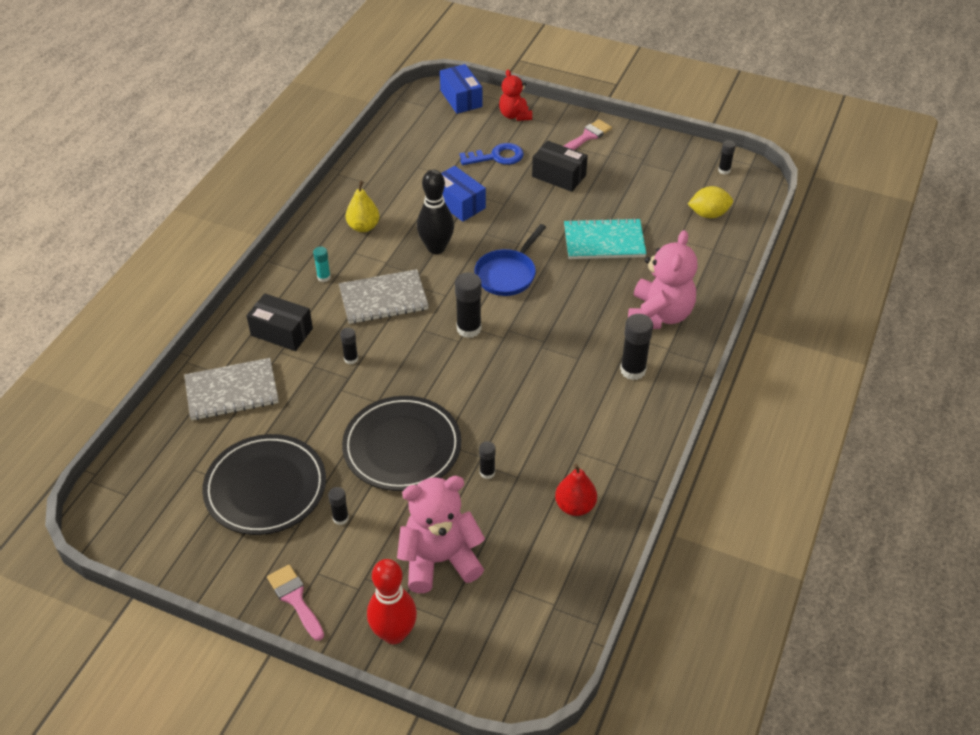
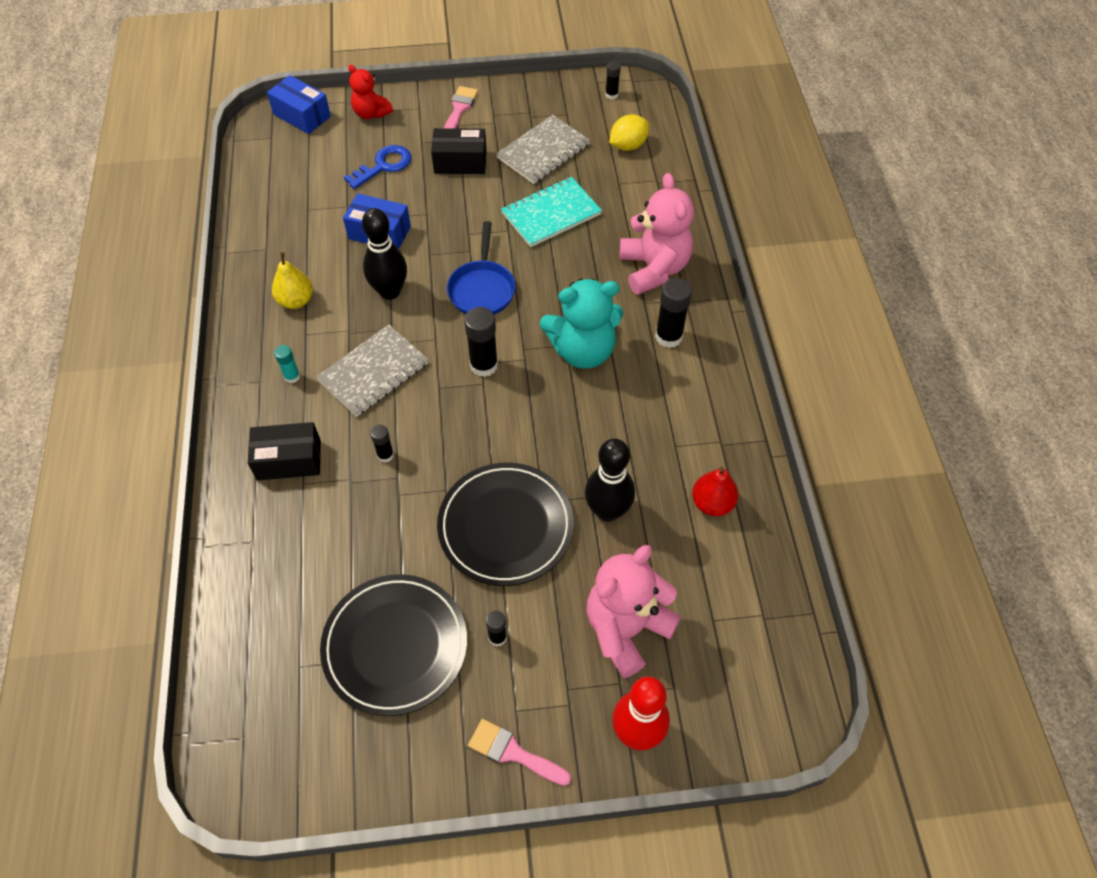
camera: 30 degrees left, 10 degrees up
grey notebook [184,358,279,420] -> grey notebook moved to [496,115,590,184]
black glue stick [479,441,496,479] -> black bowling pin [585,439,635,522]
none -> turquoise teddy bear [540,278,623,369]

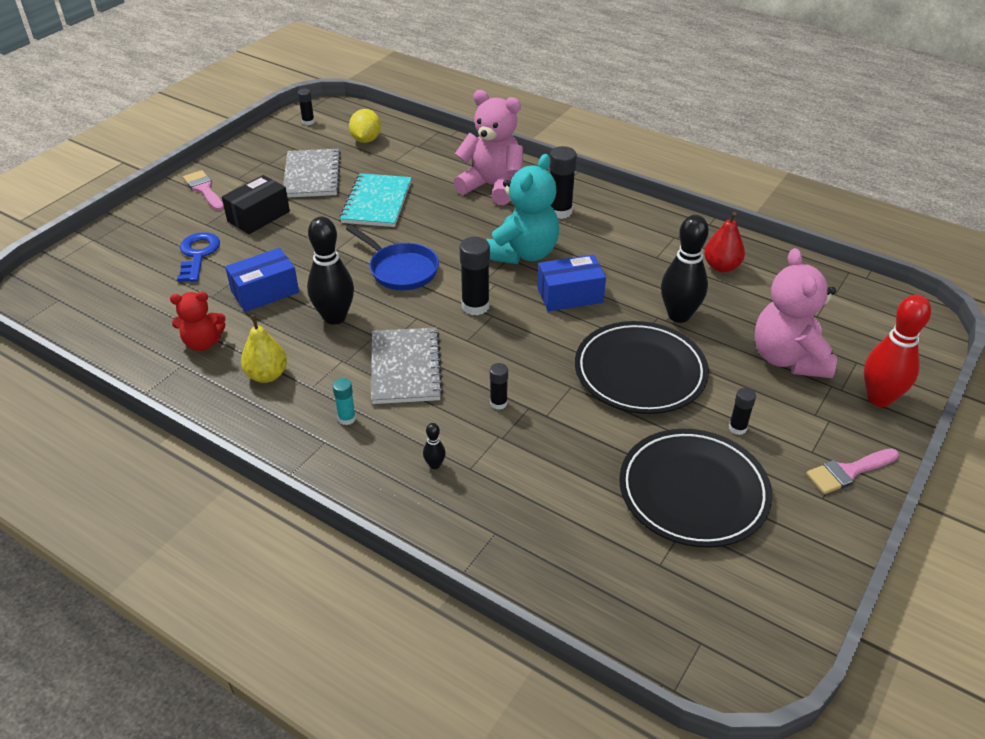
camera: 50 degrees left, 15 degrees down
black box [248,422,321,481] -> black bowling pin [423,423,446,469]
blue box [267,75,331,134] -> blue box moved to [537,254,606,311]
red teddy bear [348,65,393,119] -> red teddy bear moved to [170,292,226,351]

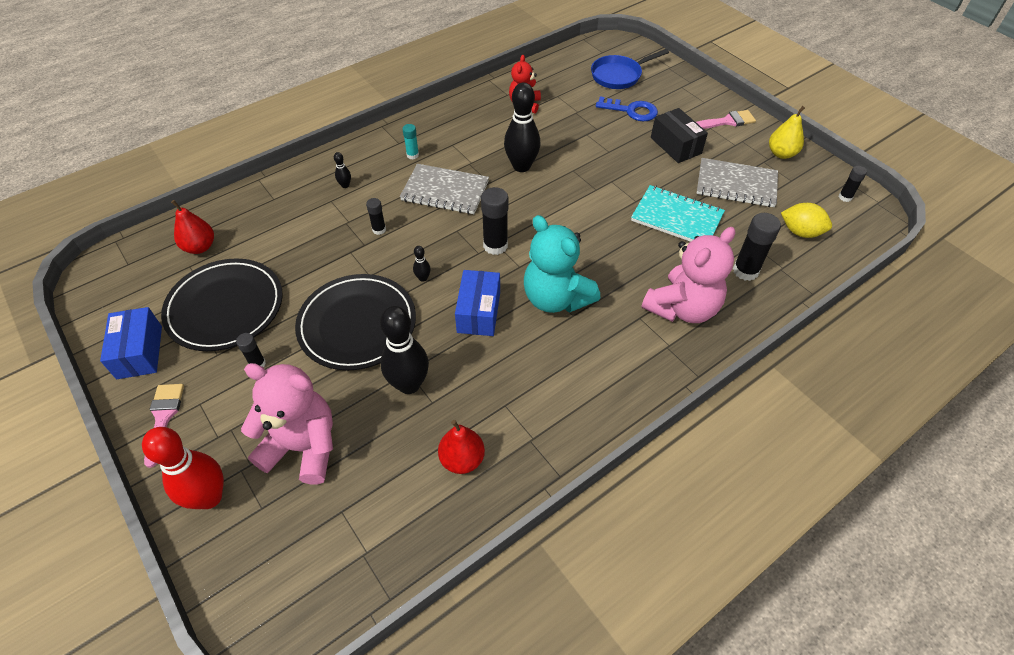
camera: 110 degrees right, 10 degrees up
blue box [225,248,299,312] -> blue box moved to [100,307,162,379]
yellow pear [241,315,287,383] -> yellow pear moved to [769,106,805,159]
blue pan [346,225,439,290] -> blue pan moved to [591,49,669,89]
black glue stick [549,146,577,219] -> black glue stick moved to [733,213,781,281]
none -> red pear [171,200,214,254]
none -> black bowling pin [413,246,431,282]

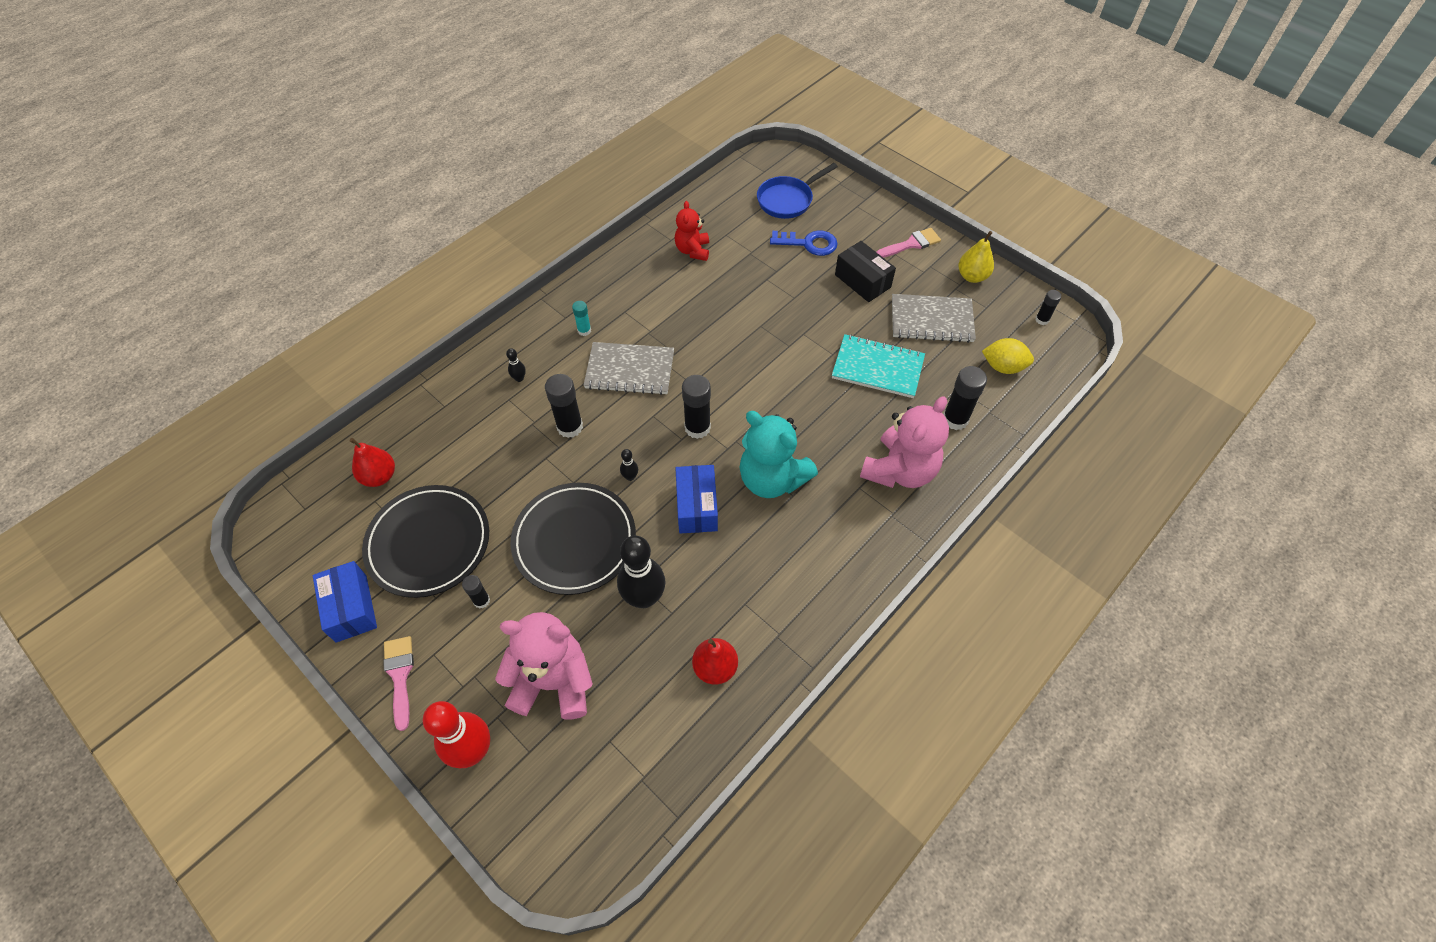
camera: 10 degrees left, 5 degrees up
black glue stick [366,198,386,235] -> black glue stick [545,374,583,438], size x1.78
black bowling pin [504,83,541,172] -> none

